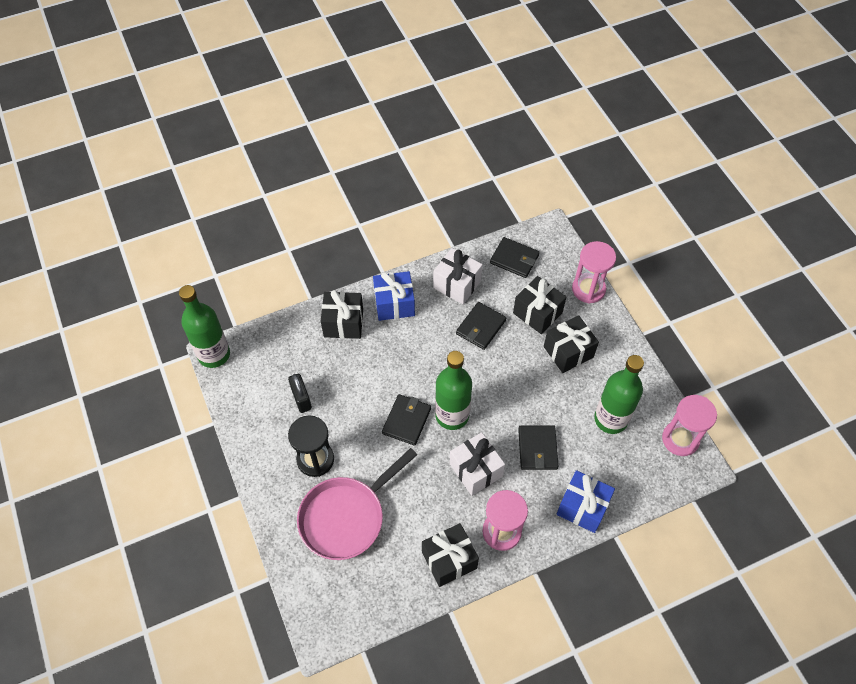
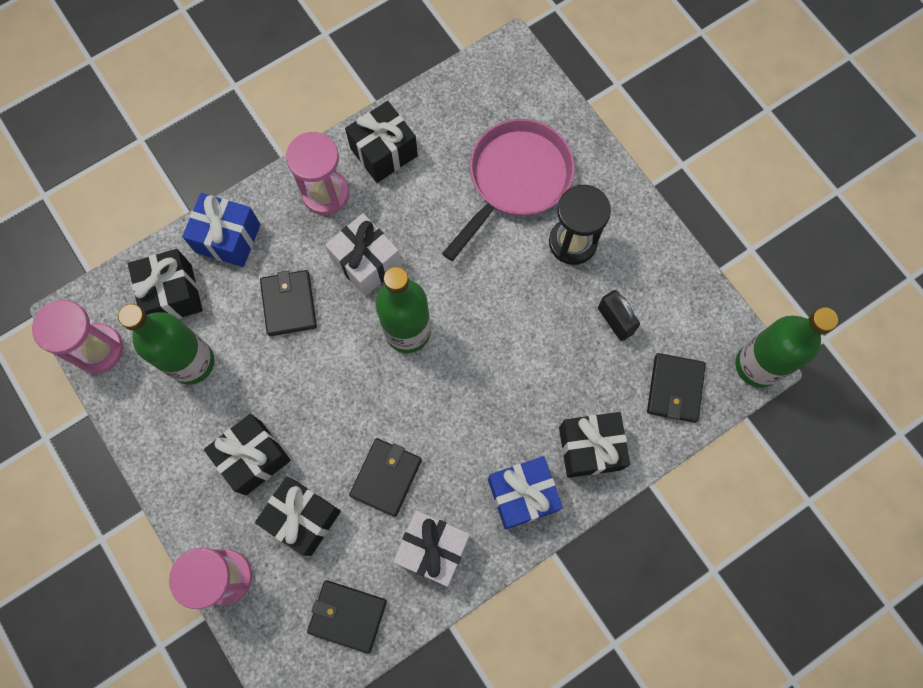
camera: 170 degrees right, 15 degrees up
black wallet [382,394,431,446] -> black wallet moved to [647,353,706,423]
none -> black gift [128,249,203,319]

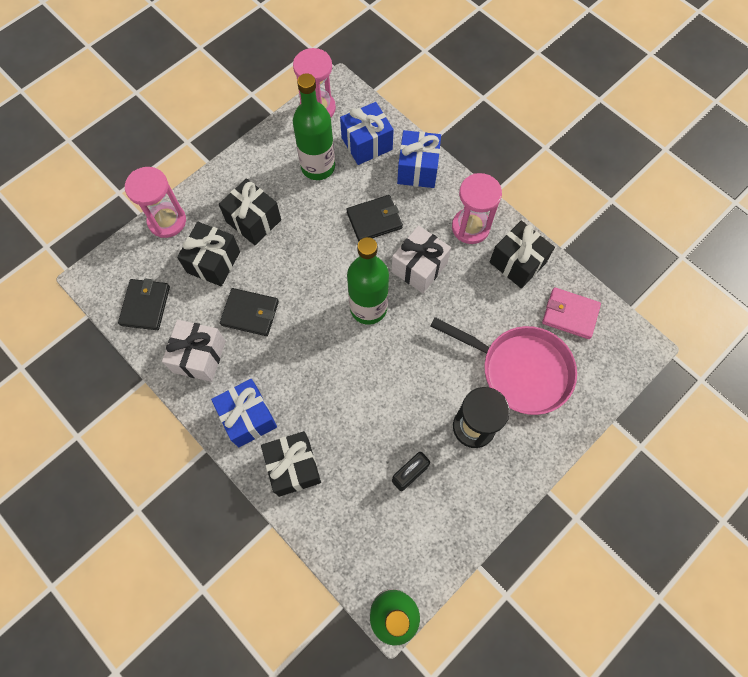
camera: 80 degrees right, 5 degrees down
black gift [128,249,203,319] -> blue gift [340,102,394,165]
black wallet [647,353,706,423] -> none
none -> pink wallet [542,287,601,339]

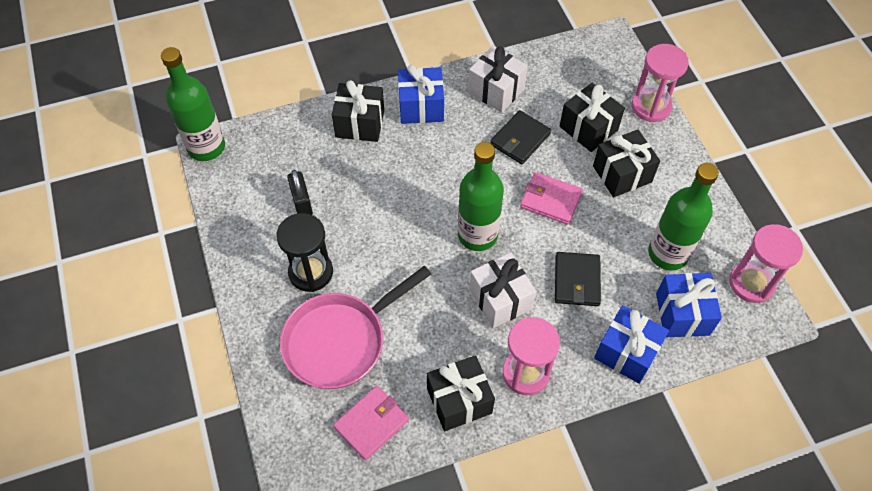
camera: 115 degrees right, 10 degrees down
black wallet [118,279,170,330] -> none
none -> pink wallet [520,172,583,225]

